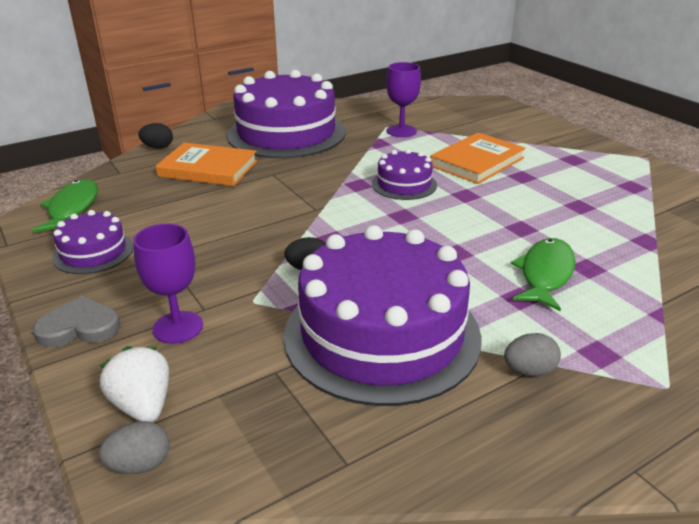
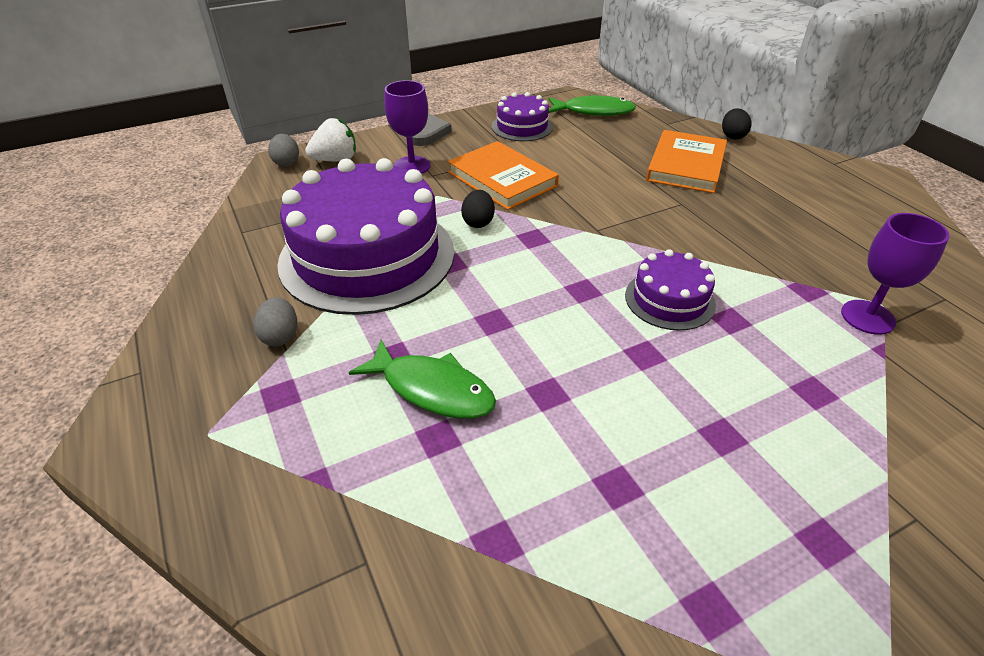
camera: 95 degrees right, 10 degrees up
purple cake [227,70,346,158] -> none
orange book [430,133,526,184] -> orange book moved to [448,141,559,210]

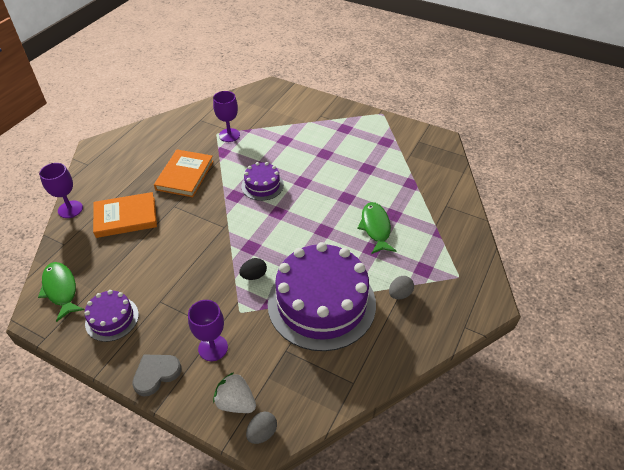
camera: 125 degrees left, 5 degrees up
orange book [448,141,559,210] -> orange book moved to [154,149,214,197]
black egg [722,108,751,140] -> purple goblet [39,163,83,218]

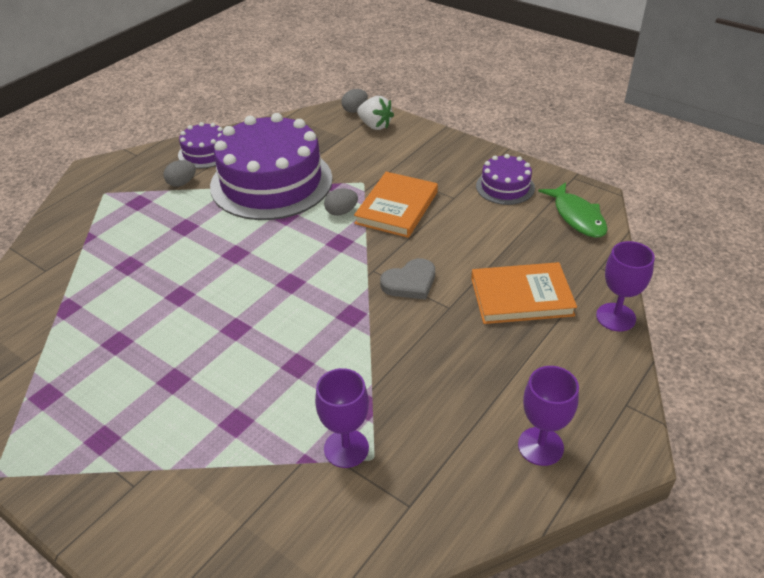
camera: 170 degrees left, 5 degrees down
grey heart [132,354,182,396] -> grey heart moved to [380,258,435,300]
orange book [154,149,214,197] -> orange book moved to [354,172,438,238]
purple goblet [188,300,228,361] -> purple goblet moved to [518,366,579,466]
black egg [239,258,267,280] -> grey egg [324,188,358,216]
purple cake [241,162,284,201] -> purple cake moved to [178,122,223,168]
green fish [357,202,396,254] -> none

